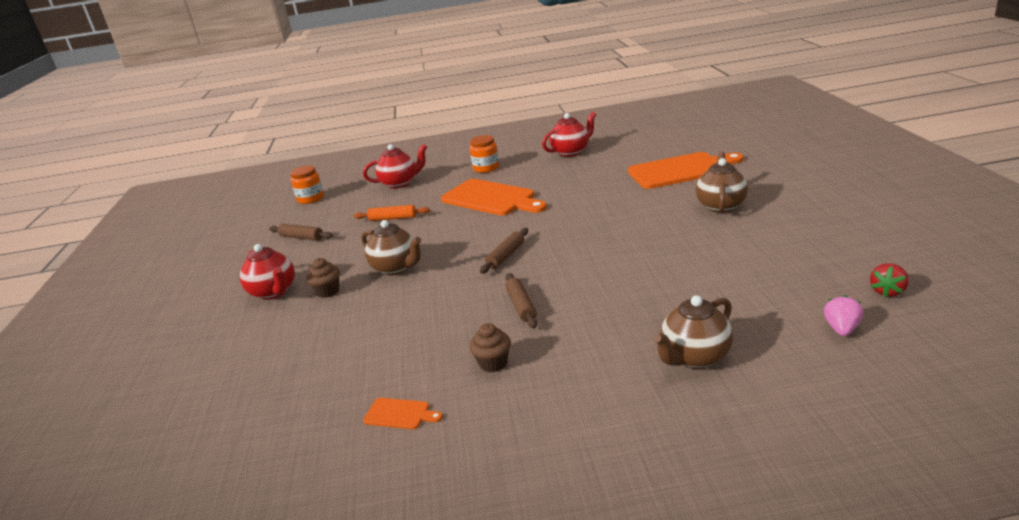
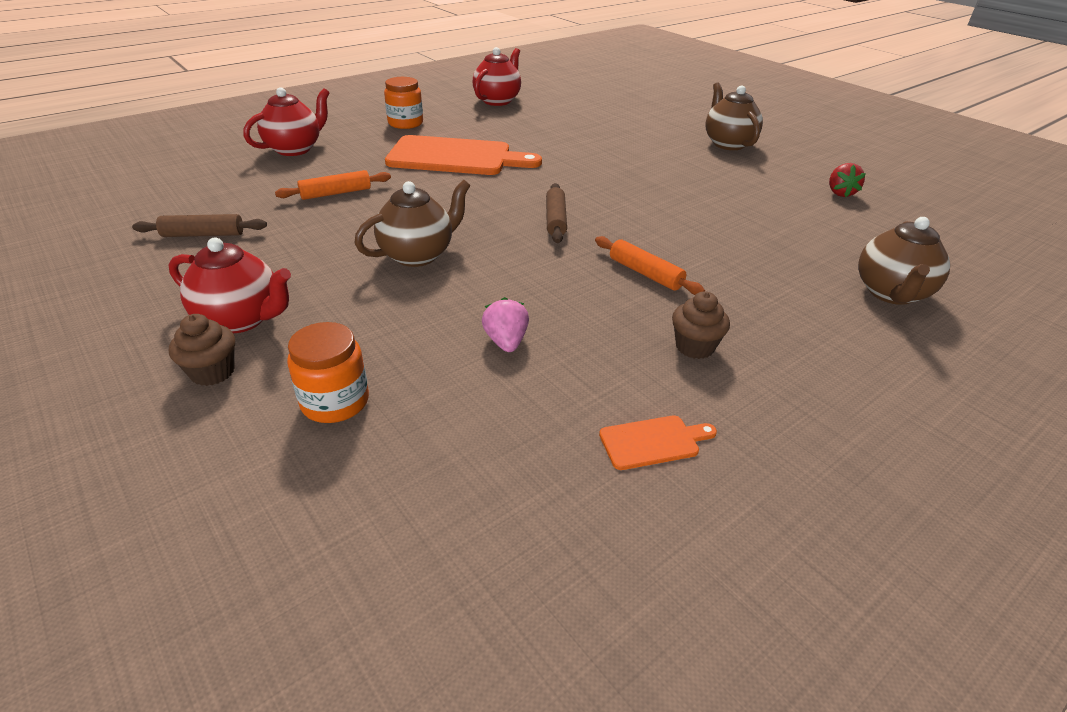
camera: 35 degrees left, 10 degrees up
orange jar [290,166,324,204] -> orange jar moved to [287,322,369,423]
brown cupcake [306,258,340,298] -> brown cupcake moved to [169,314,235,386]
brown teapot [361,220,421,275] -> brown teapot turned 45 degrees counterclockwise [354,180,471,267]
brown rolling pin [506,273,537,328] -> orange rolling pin [595,236,705,295]
orange cutting board [628,152,744,189] -> none
pink strawberry [824,295,864,336] -> pink strawberry moved to [482,297,529,352]
red strawberry [870,263,909,297] -> red strawberry moved to [829,163,866,197]

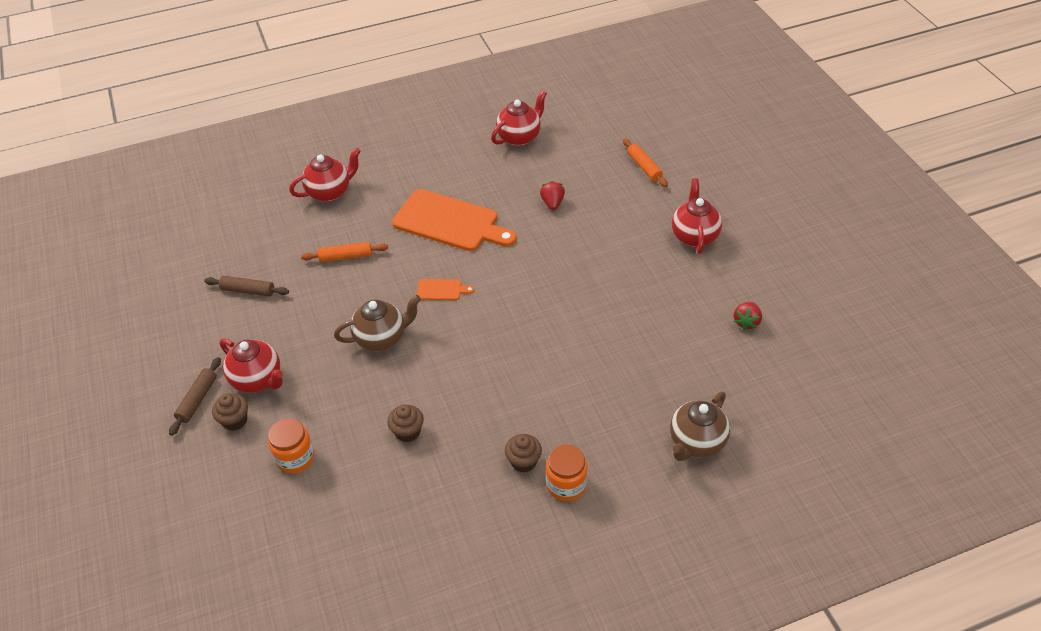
camera: 20 degrees right, 10 degrees up
orange jar [384,77,423,129] -> orange jar moved to [546,445,587,501]
pink strawberry [482,297,529,352] -> brown cupcake [387,405,424,442]
brown rolling pin [546,183,567,243] -> brown rolling pin moved to [169,357,221,436]
orange rolling pin [595,236,705,295] -> orange rolling pin moved to [623,138,668,187]
orange cutting board [599,415,717,470] -> orange cutting board moved to [417,279,474,300]
brown teapot [705,82,763,150] -> red teapot [672,179,722,254]
none -> red strawberry [540,181,565,210]

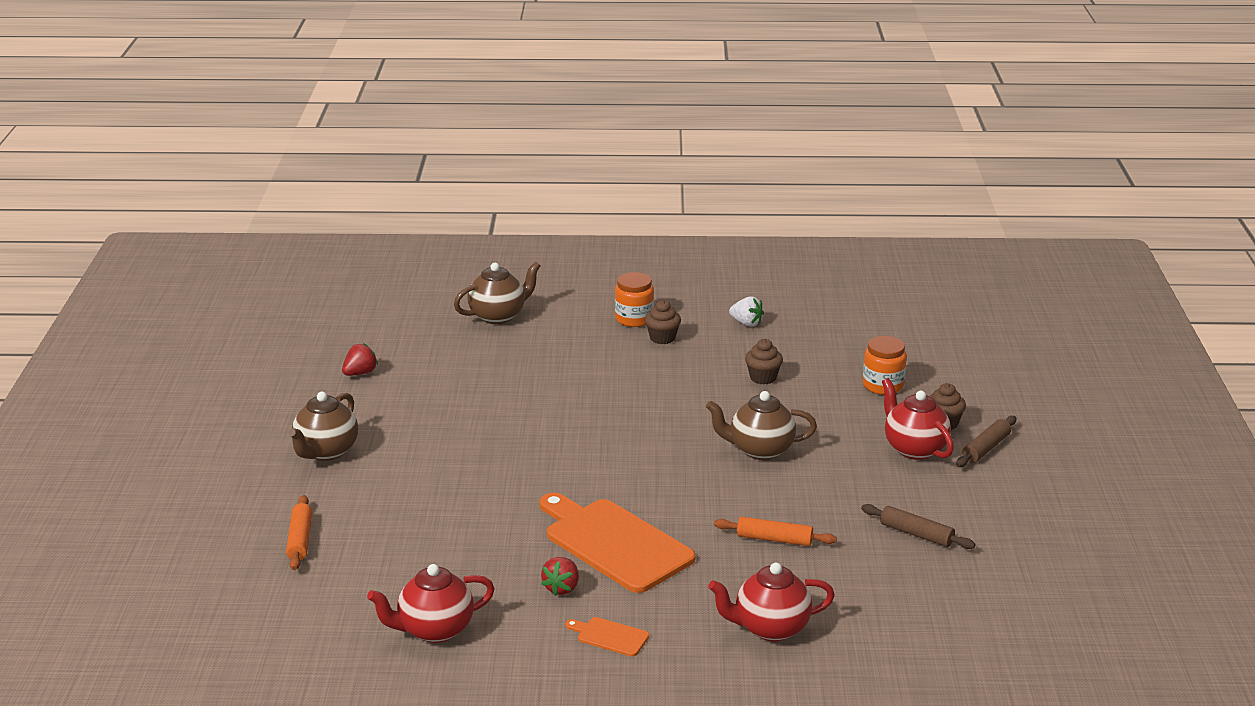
camera: 160 degrees left, 20 degrees down
orange cutting board [417,279,474,300] -> orange cutting board moved to [565,617,649,657]
red strawberry [540,181,565,210] -> red strawberry moved to [541,557,579,596]
red teapot [672,179,722,254] -> brown teapot [288,392,358,461]
none -> white strawberry [729,296,764,327]

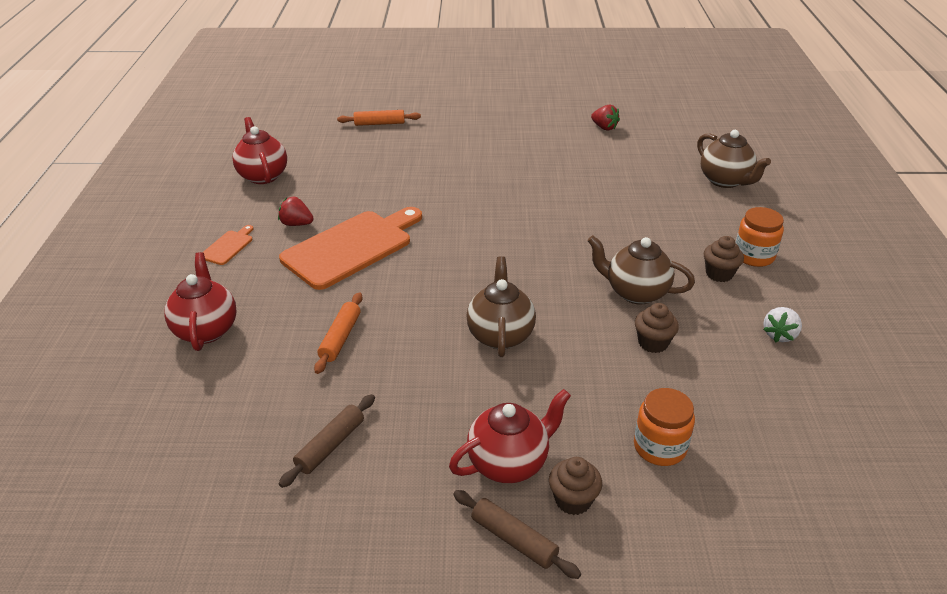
camera: 90 degrees right, 10 degrees up
brown teapot [288,392,358,461] -> brown teapot moved to [587,235,695,305]

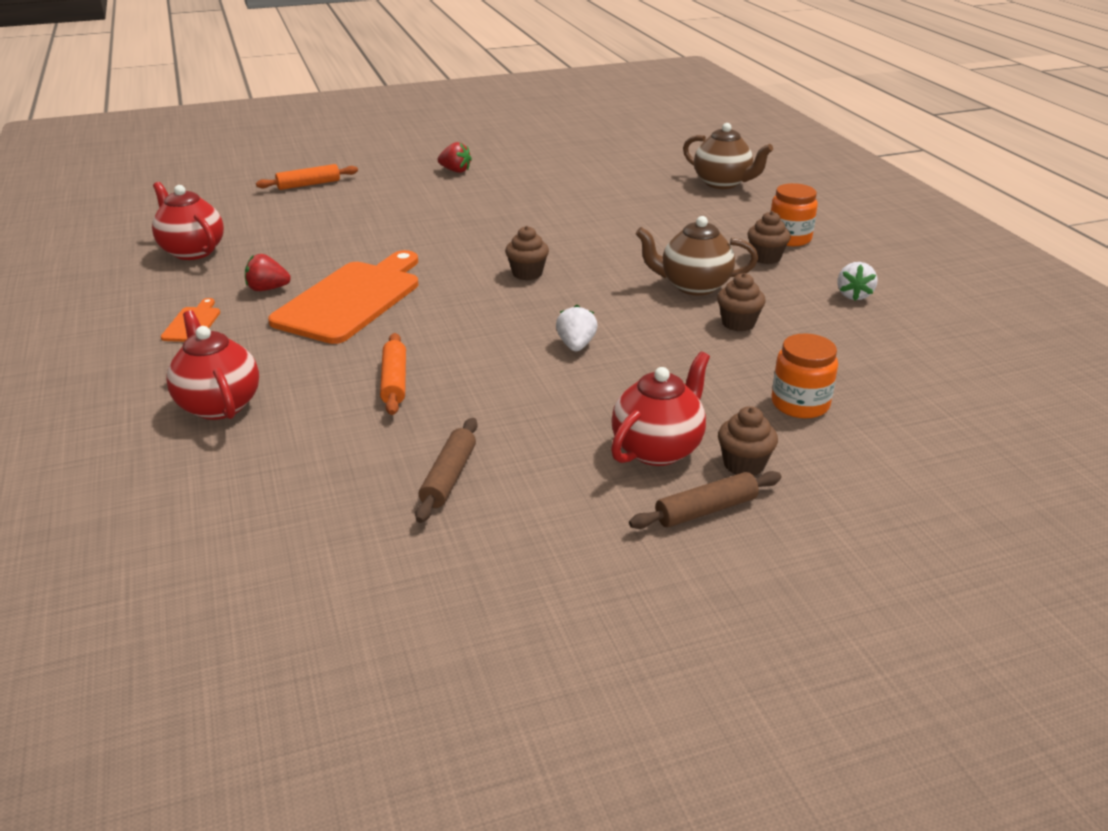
camera: 20 degrees left, 5 degrees down
brown rolling pin [453,490,581,579] -> brown rolling pin turned 45 degrees counterclockwise [629,471,781,529]
brown teapot [466,256,536,357] -> white strawberry [556,305,597,351]
red strawberry [591,105,620,131] -> red strawberry moved to [438,142,472,173]
none -> brown cupcake [505,226,549,280]

